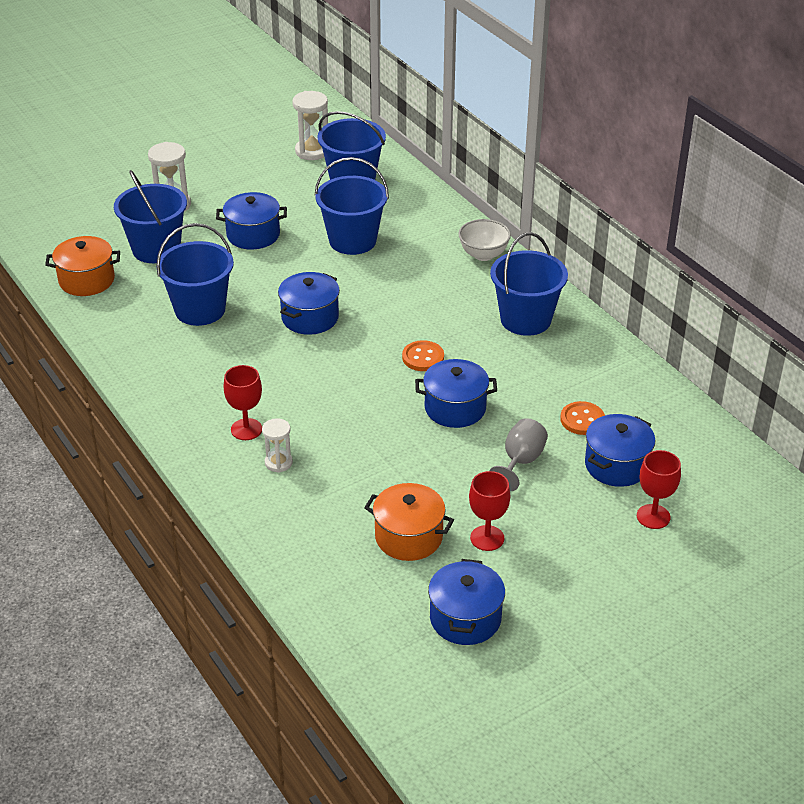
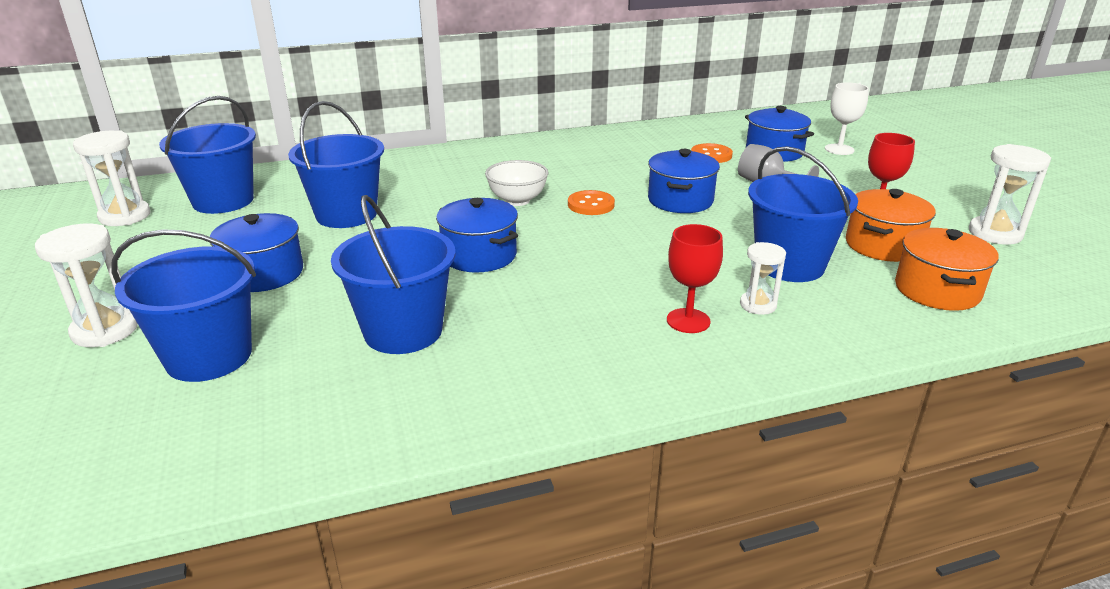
camera: 75 degrees left, 10 degrees down
orange pot [45,236,120,296] -> orange pot moved to [895,228,999,311]
blue pot [428,559,505,645] -> white hourglass [969,144,1051,245]
white bowl [458,219,511,261] -> white bowl moved to [485,160,548,206]
blue bucket [490,232,568,336] -> blue bucket moved to [748,146,858,282]
red goblet [637,450,681,529] -> white goblet [825,83,869,155]

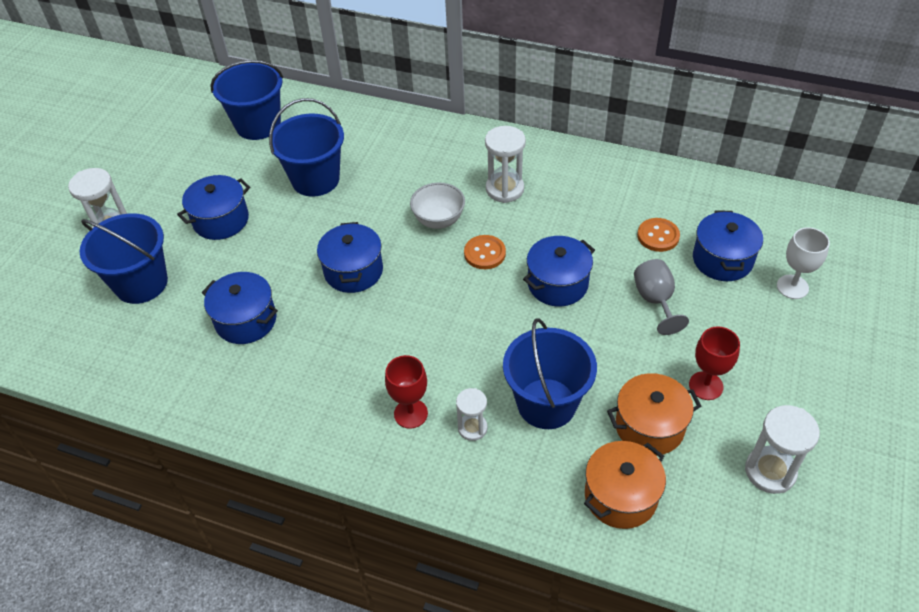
camera: 40 degrees right, 20 degrees up
white hourglass [73,131,151,226] -> white hourglass moved to [485,126,526,203]
blue bucket [331,195,456,354] -> blue pot [202,272,278,344]

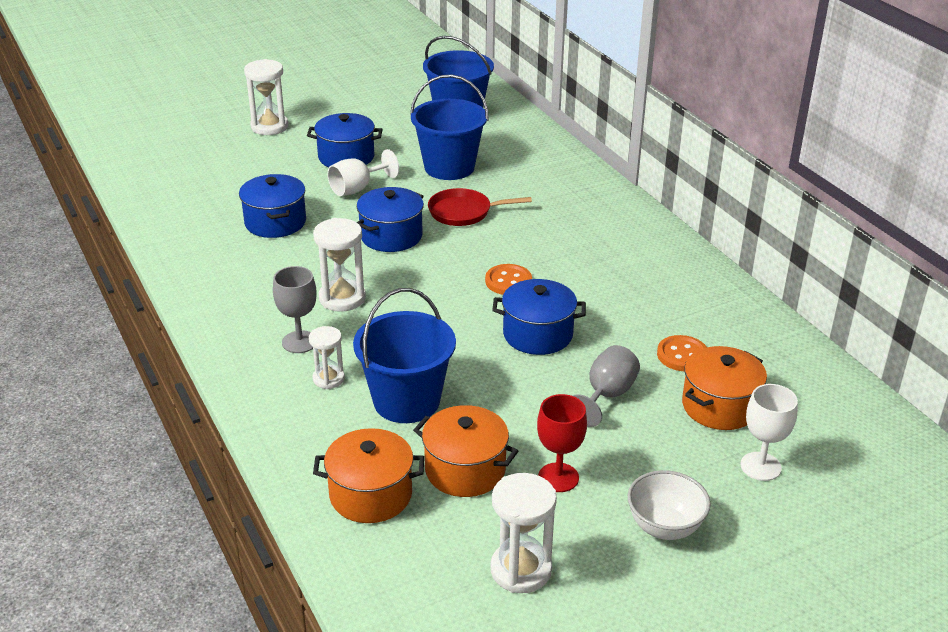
camera: 40 degrees right, 15 degrees down
blue bucket [80,213,168,304] -> none
red goblet [385,355,428,429] -> grey goblet [273,266,317,353]
white bowl [410,183,465,229] -> white bowl moved to [628,470,711,540]
white hourglass [485,126,526,203] -> white hourglass moved to [313,218,366,312]
blue pot [693,211,763,281] -> orange pot [682,346,767,430]
none -> white goblet [328,149,399,196]
none -> red pan [428,188,532,226]

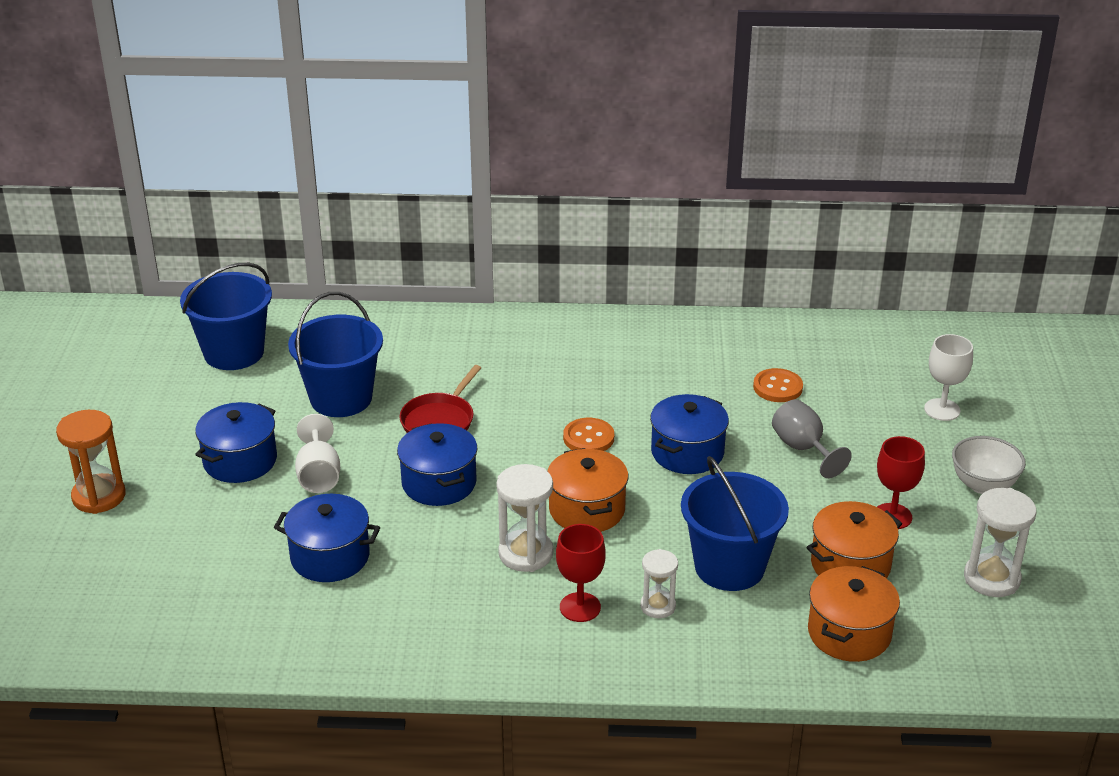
camera: 60 degrees left, 0 degrees up
white hourglass [244,59,288,135] -> orange hourglass [56,410,126,514]
grey goblet [273,266,317,353] -> red goblet [556,524,606,622]
orange pot [682,346,767,430] -> orange pot moved to [547,448,628,532]

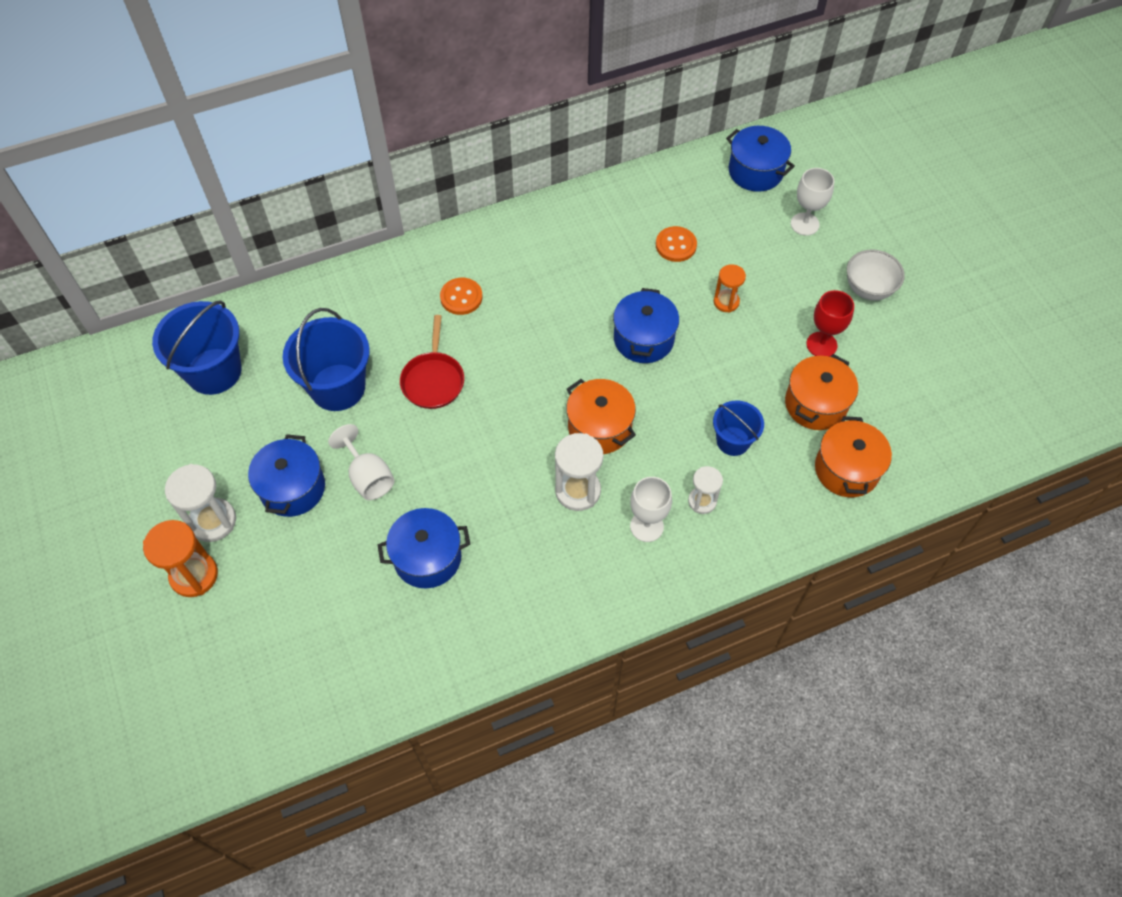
camera: 25 degrees left, 25 degrees up
blue pot [397,423,478,506] -> blue pot moved to [726,126,795,192]
red goblet [556,524,606,622] -> white goblet [630,477,672,542]
orange button [563,418,614,451] -> orange button moved to [440,278,483,315]
blue bucket [681,456,789,591] -> blue bucket [713,400,764,456], size x0.59
grey goblet [772,399,852,478] -> orange hourglass [714,264,746,313]
white hourglass [964,488,1036,597] -> white hourglass moved to [165,464,236,542]

